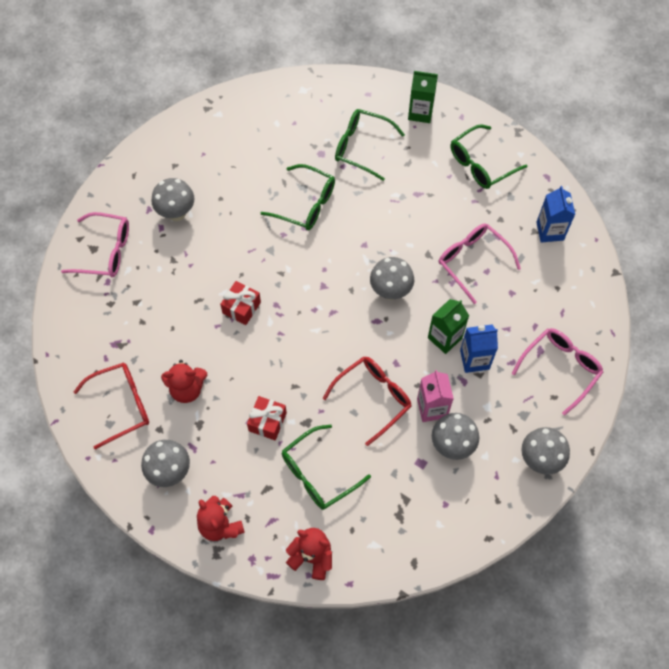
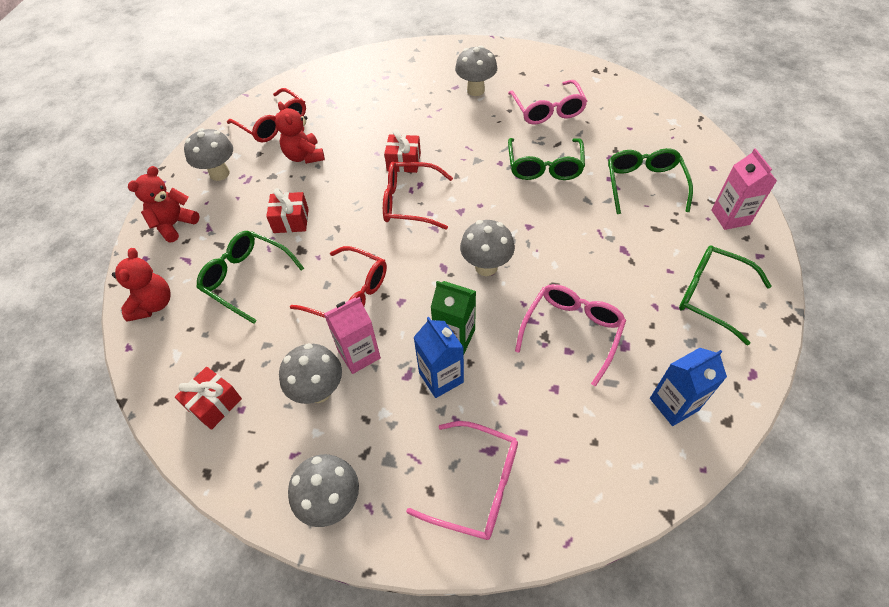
camera: 70 degrees right, 10 degrees down
pink glasses [61,212,129,277] -> pink glasses moved to [508,80,587,125]
green carton [408,71,438,123] -> pink carton [711,148,777,230]
none -> red gift [175,367,242,430]
none -> red glasses [383,162,453,230]

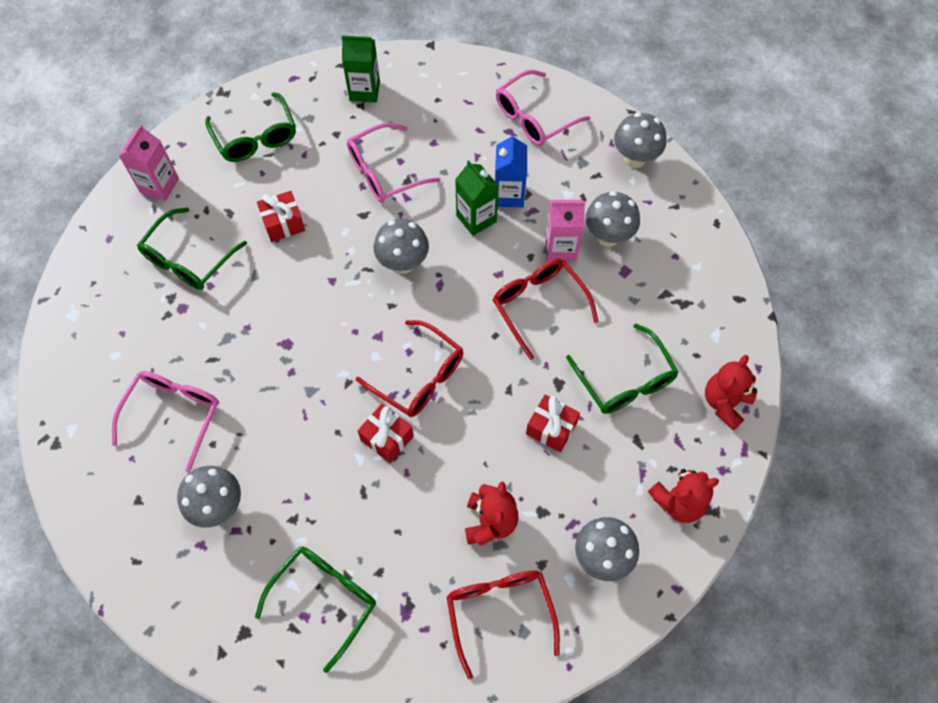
camera: 150 degrees left, 10 degrees up
red gift [175,367,242,430] -> red gift moved to [257,191,305,242]
pink glasses [406,421,518,540] -> pink glasses turned 90 degrees counterclockwise [496,70,590,146]
green glasses [508,138,585,180] -> green glasses moved to [255,546,376,673]
blue carton [650,348,727,426] -> green carton [342,35,380,103]

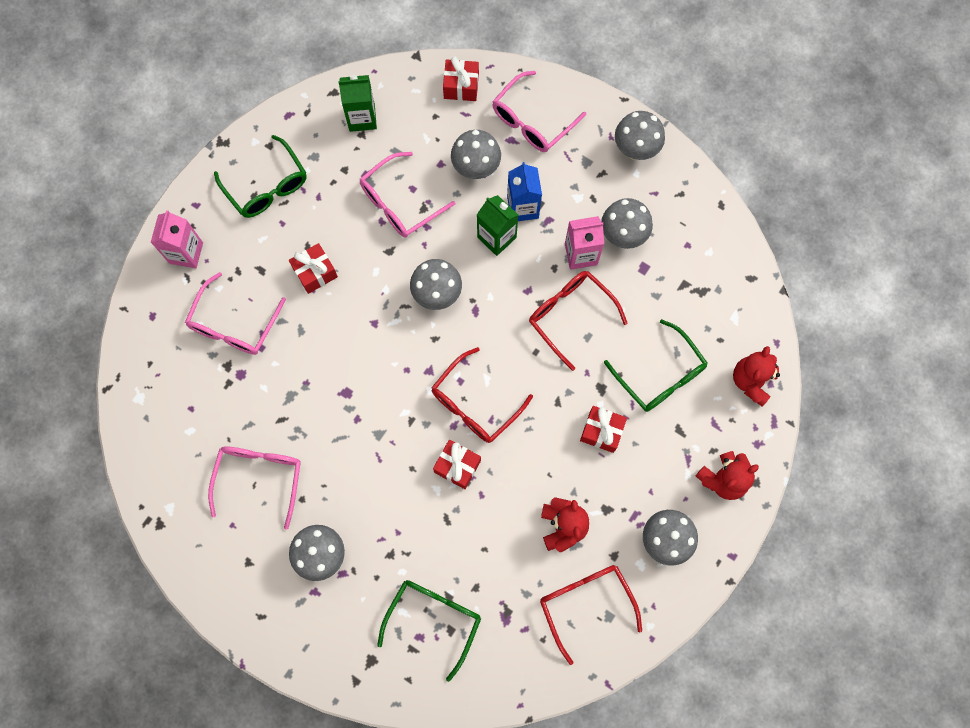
camera: 10 degrees left, 10 degrees up
green glasses [137,207,247,290] -> pink glasses [185,272,286,355]
red glasses [356,320,463,417] -> red glasses turned 105 degrees clockwise [431,347,533,443]
none -> red gift [443,57,479,101]
none -> grey mushroom [451,130,501,179]

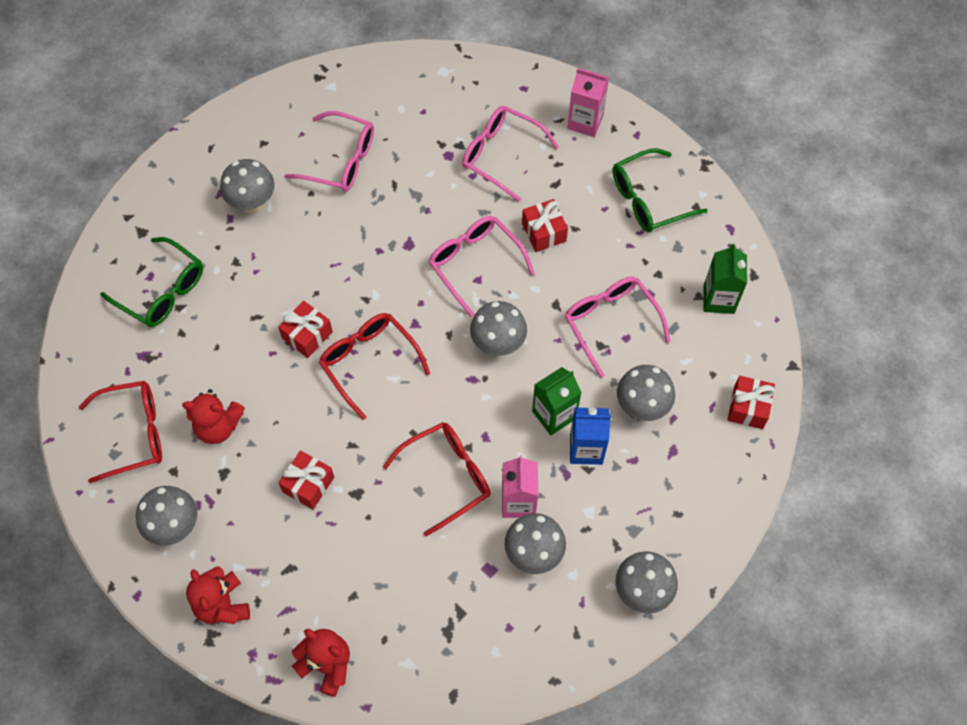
camera: 100 degrees right, 10 degrees down
pink glasses [492,71,586,152] -> pink glasses moved to [429,216,535,317]
green glasses [604,319,708,412] -> none

